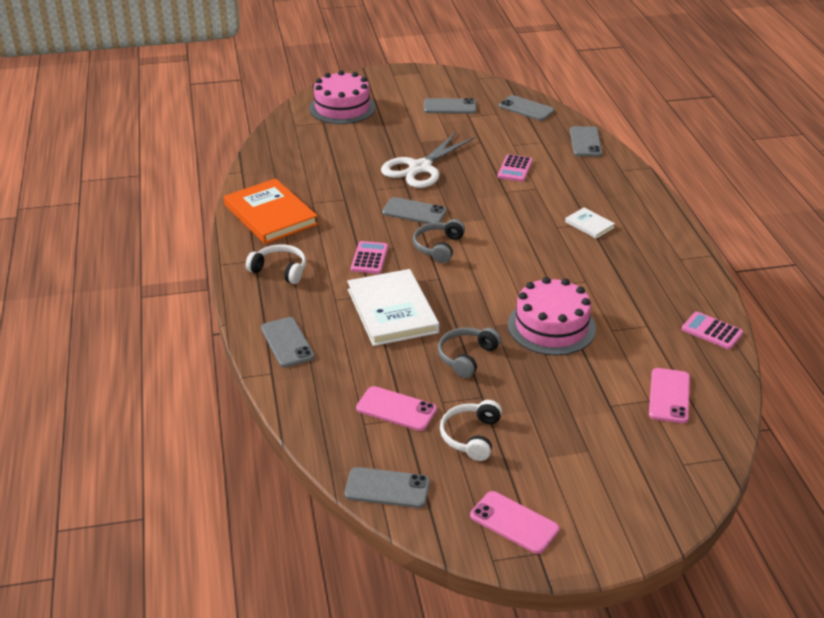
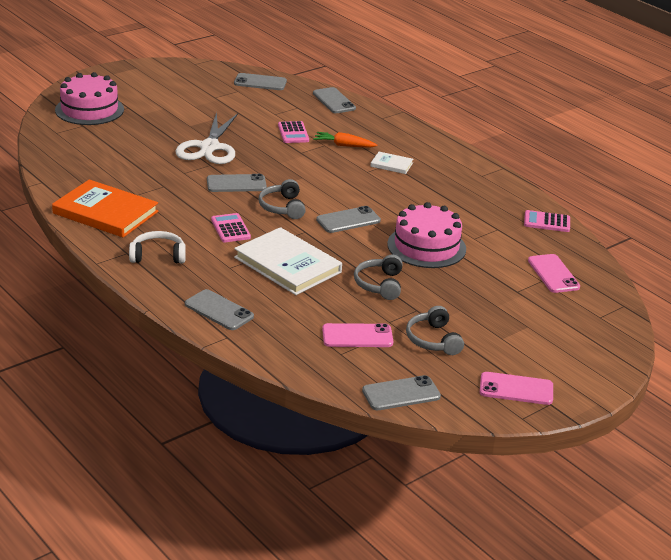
camera: 30 degrees left, 5 degrees down
grey phone [424,98,476,114] -> grey phone moved to [316,206,381,233]
white headphones [440,400,502,461] -> grey headphones [406,306,464,355]
none -> orange carrot [313,132,377,148]

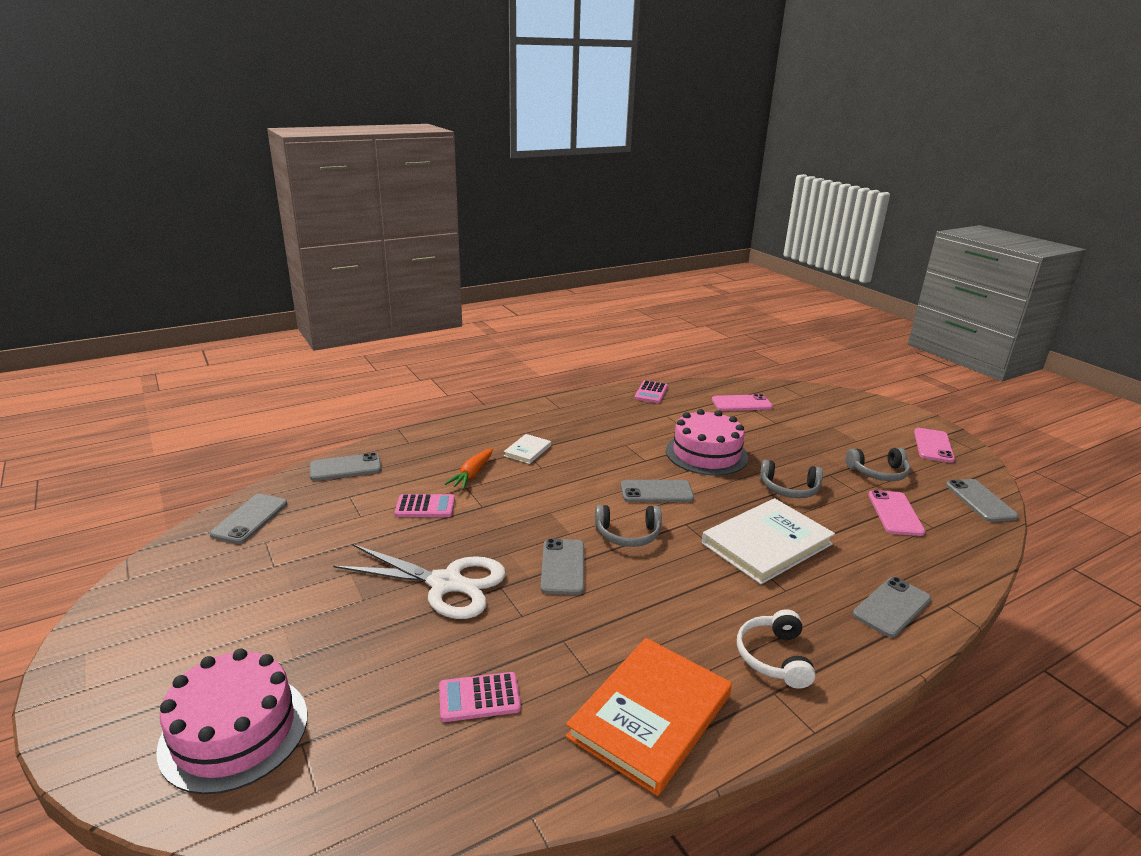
camera: 80 degrees left, 5 degrees down
pink calculator [211,213,251,242] -> pink calculator moved to [439,672,521,722]
grey phone [316,206,381,233] -> grey phone turned 75 degrees counterclockwise [621,480,694,502]

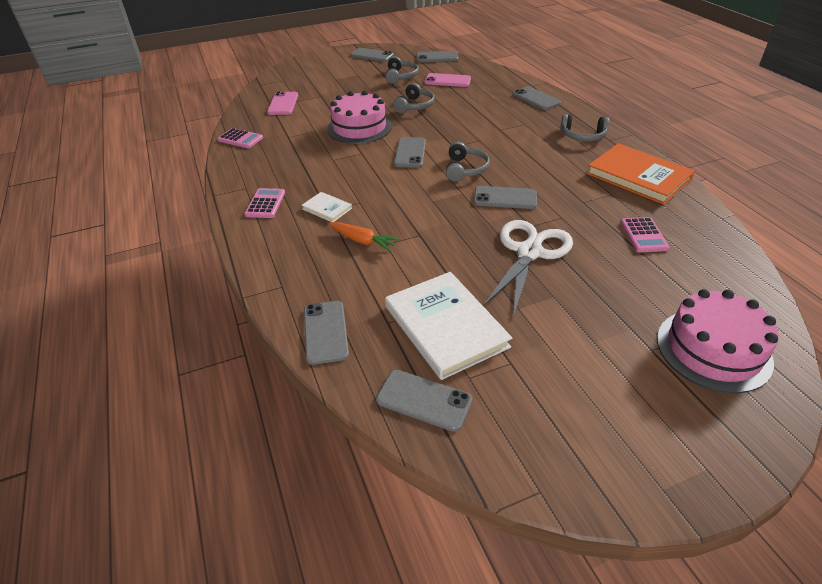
camera: 80 degrees left, 15 degrees up
pink calculator [395,494,455,517] -> pink calculator moved to [244,188,285,218]
white book [702,498,835,584] -> white book moved to [385,272,512,380]
white headphones [737,609,815,689] -> grey headphones [561,114,609,141]
pink phone [914,428,955,463] -> grey phone [350,48,394,62]

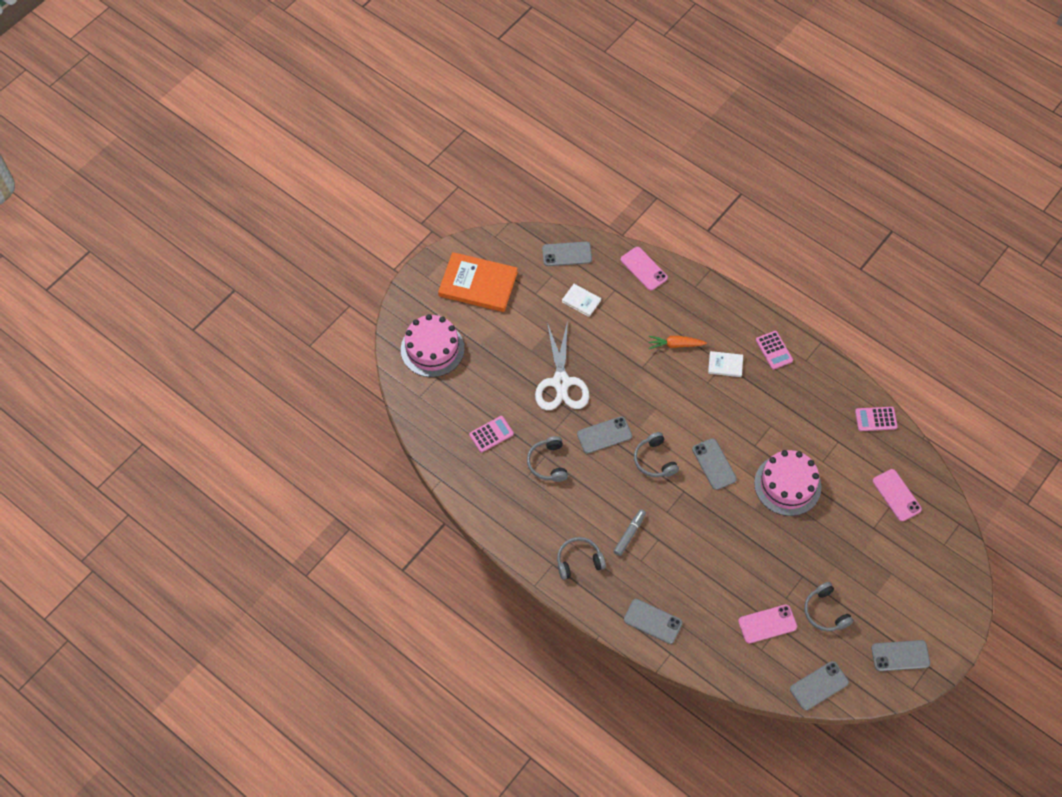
camera: 150 degrees right, 20 degrees up
grey phone [304,301,349,365] -> pink phone [621,247,668,291]
white book [385,272,512,380] -> white book [562,284,601,317], size x0.47
grey headphones [393,83,435,113] -> grey headphones moved to [527,436,568,482]
orange book [587,143,695,205] -> orange book moved to [438,252,518,312]
pink calculator [620,217,670,252] -> pink calculator turned 90 degrees clockwise [469,416,514,453]
none -> grey marker [613,509,646,556]

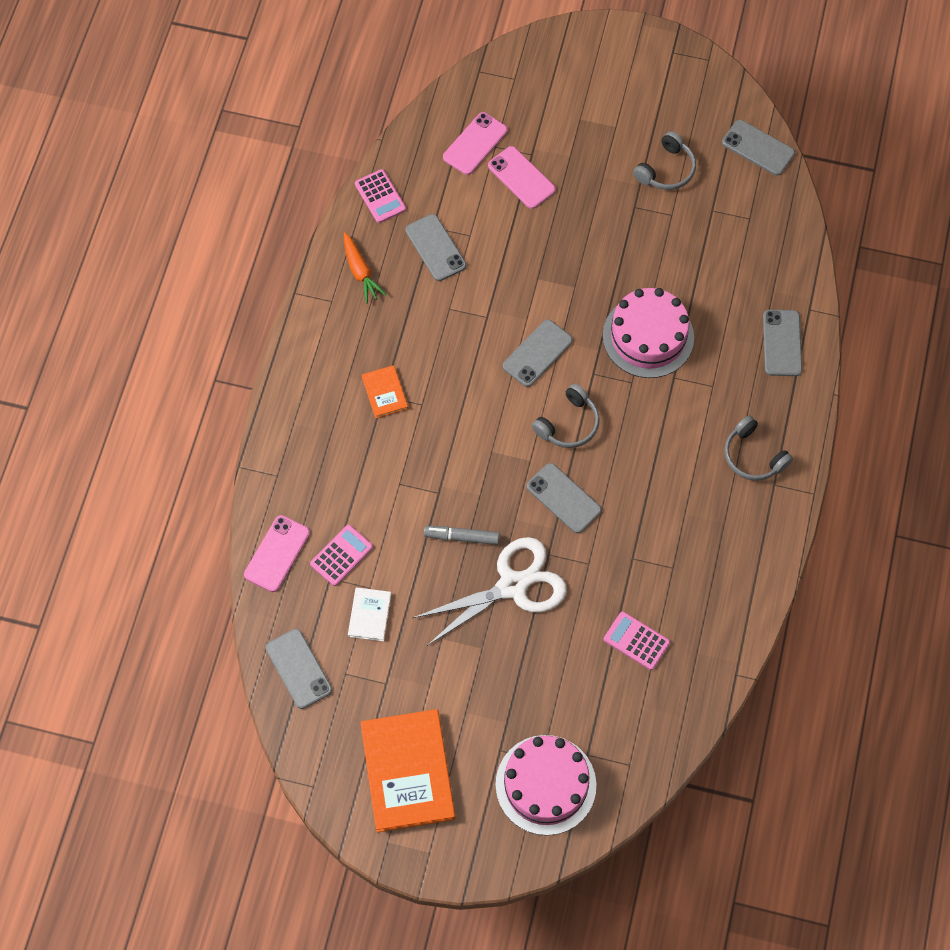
camera: 115 degrees left, 5 degrees up
grey headphones [527,436,568,482] -> none
grey marker [613,509,646,556] -> grey marker moved to [424,526,499,545]
orange carrot [648,336,707,349] -> orange carrot moved to [344,232,386,303]
white book [708,351,743,377] -> orange book [362,365,408,418]
pink phone [738,605,797,643] -> pink phone moved to [488,146,556,209]
pink cake [754,450,821,516] -> pink cake moved to [603,288,694,378]
pink calculator [756,331,793,370] -> pink calculator moved to [310,525,373,586]
grey phone [871,640,930,671] -> grey phone moved to [405,214,466,281]

